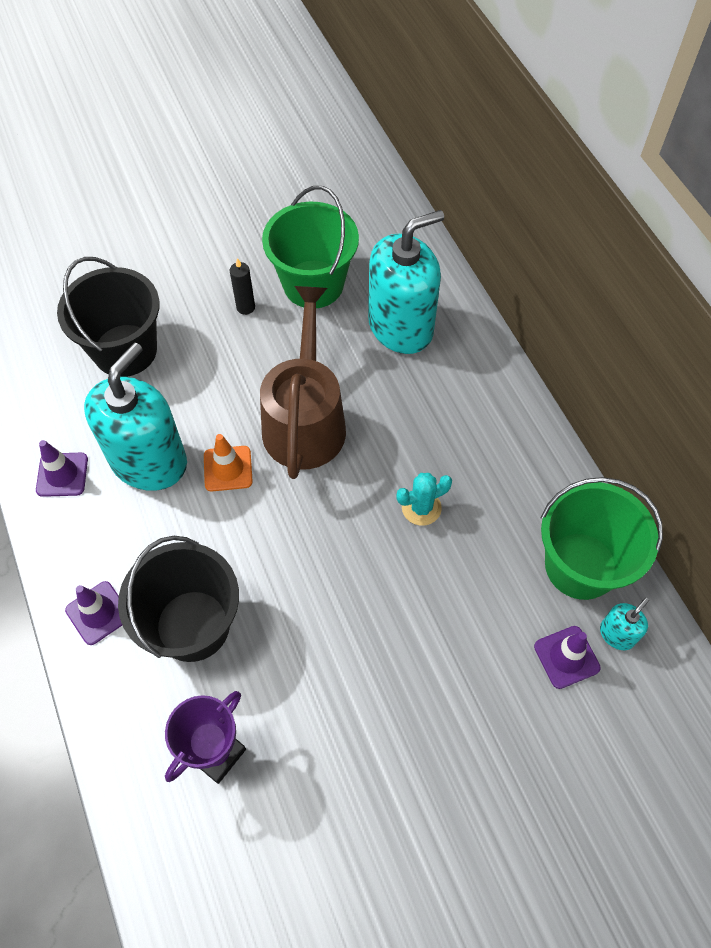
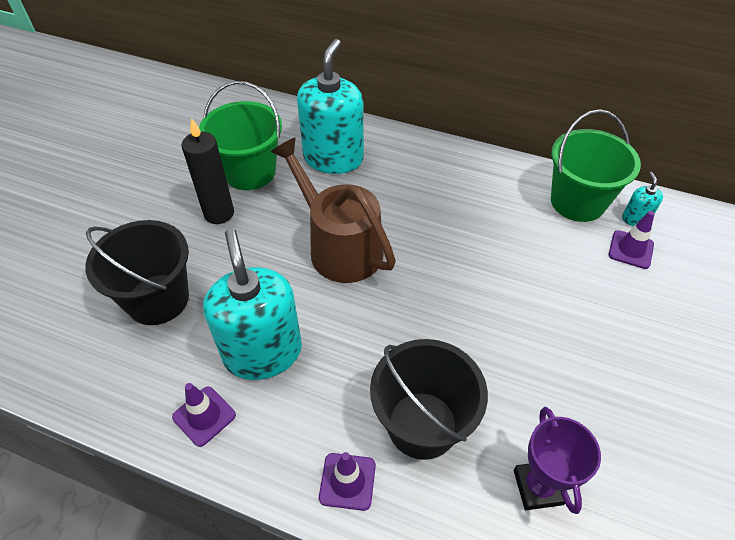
camera: 45 degrees left, 10 degrees down
orange traffic cone [204,434,253,491] -> none
black candle [230,258,255,315] -> black candle [182,118,234,224], size x1.81
turquoise cactus [396,473,452,526] -> none

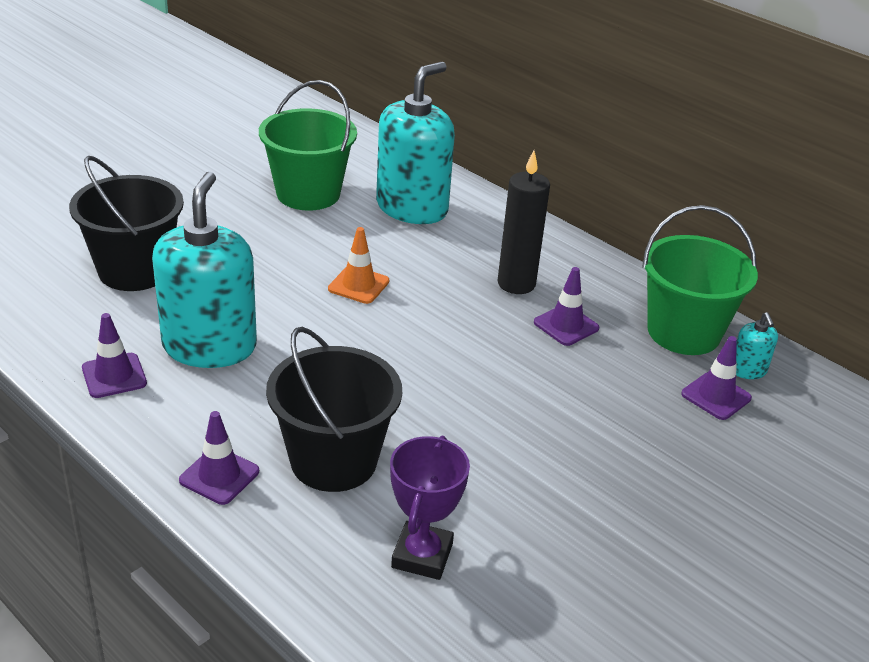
camera: 20 degrees right, 15 degrees down
black candle [182,118,234,224] -> black candle moved to [498,151,550,294]
brown watering can [271,137,396,283] -> orange traffic cone [328,227,389,304]
turquoise soap dispenser [622,172,663,226] -> turquoise soap dispenser turned 150 degrees clockwise [736,312,778,379]
none -> purple traffic cone [534,267,599,346]

